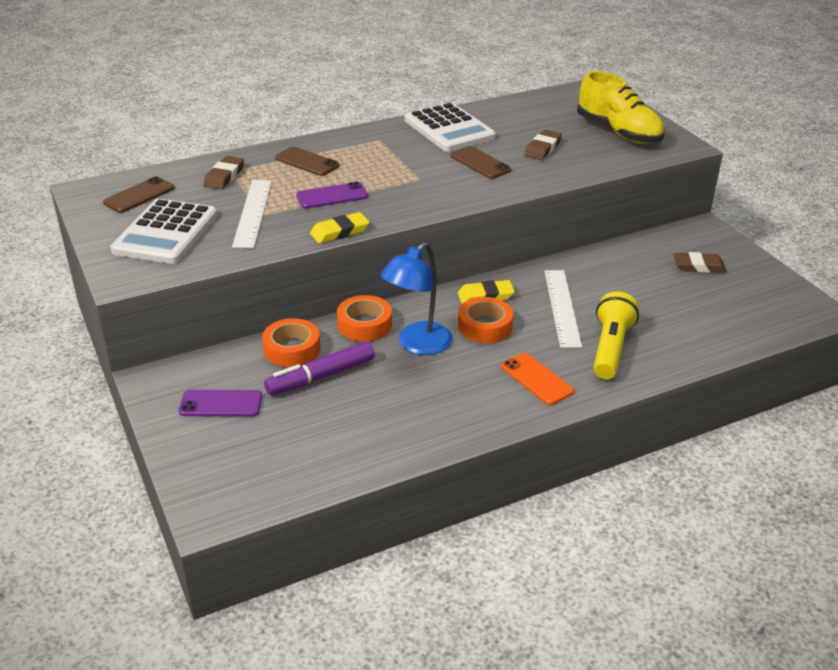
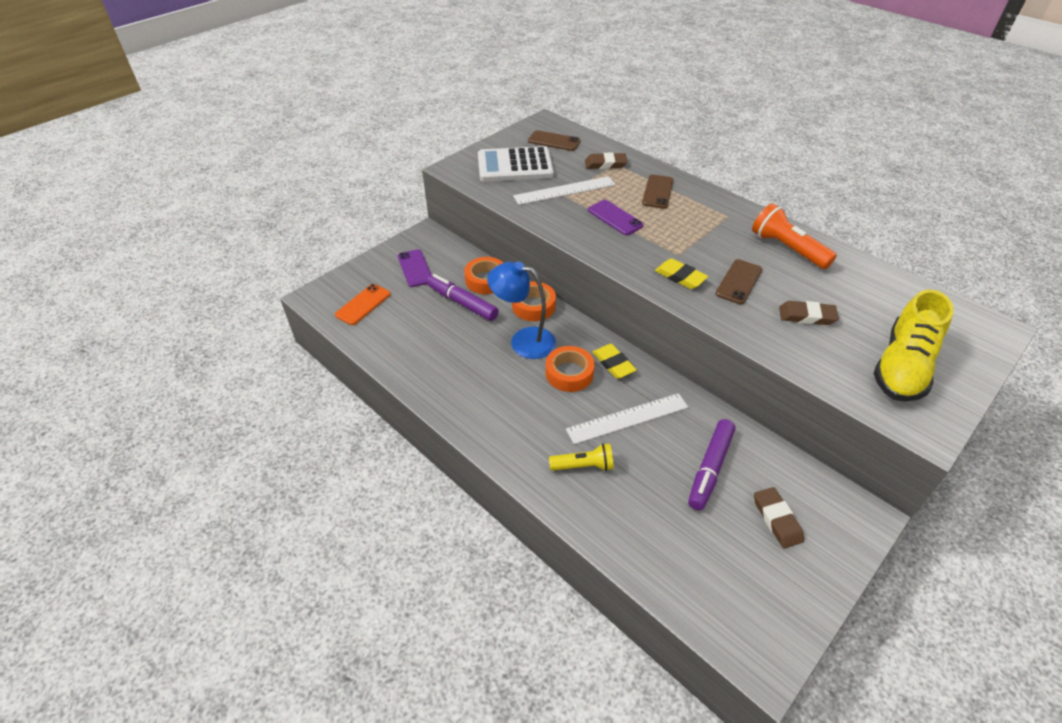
camera: 70 degrees right, 10 degrees up
yellow eraser [310,212,369,243] -> yellow eraser moved to [655,258,708,289]
white calculator [404,102,496,152] -> orange flashlight [752,203,837,269]
orange phone [501,353,574,405] -> orange phone moved to [335,284,391,325]
yellow flashlight [593,291,639,379] -> yellow flashlight [549,443,614,471], size x0.65
none -> purple marker [688,419,735,510]

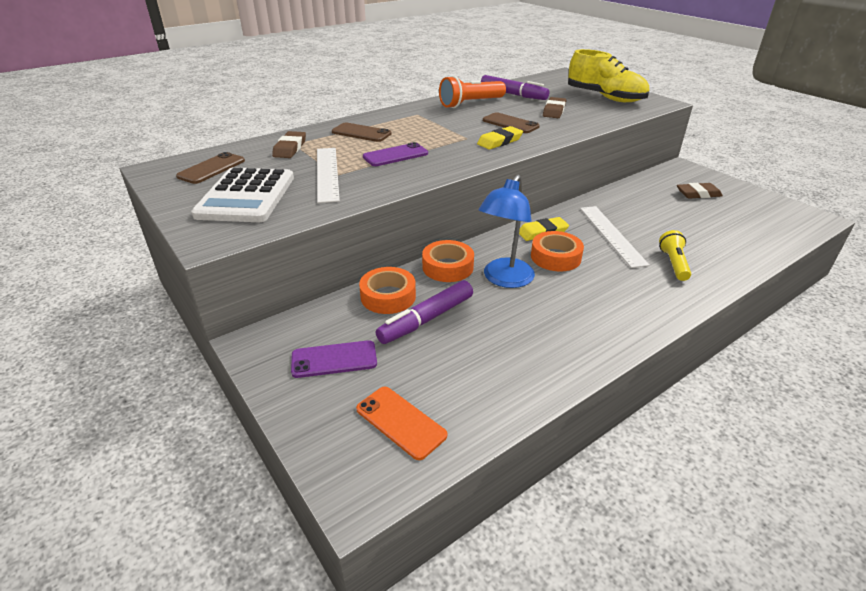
camera: 80 degrees left, 10 degrees down
purple marker [688,419,735,510] -> purple marker moved to [481,75,549,100]

